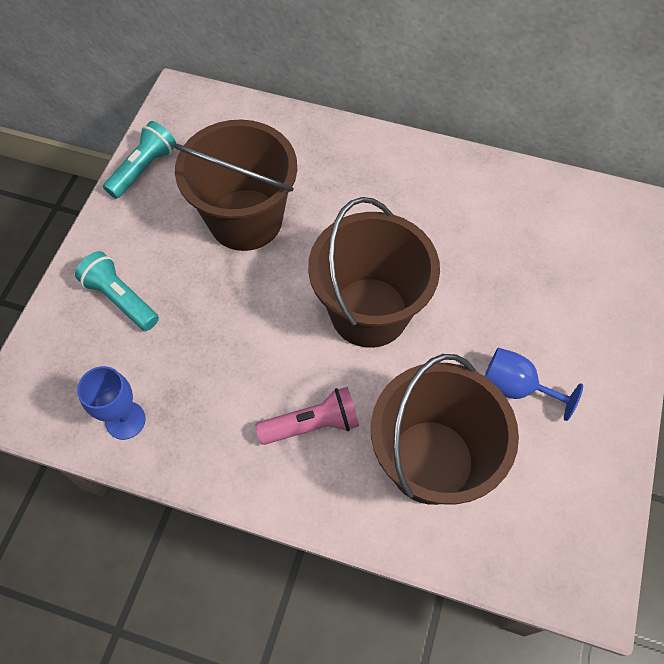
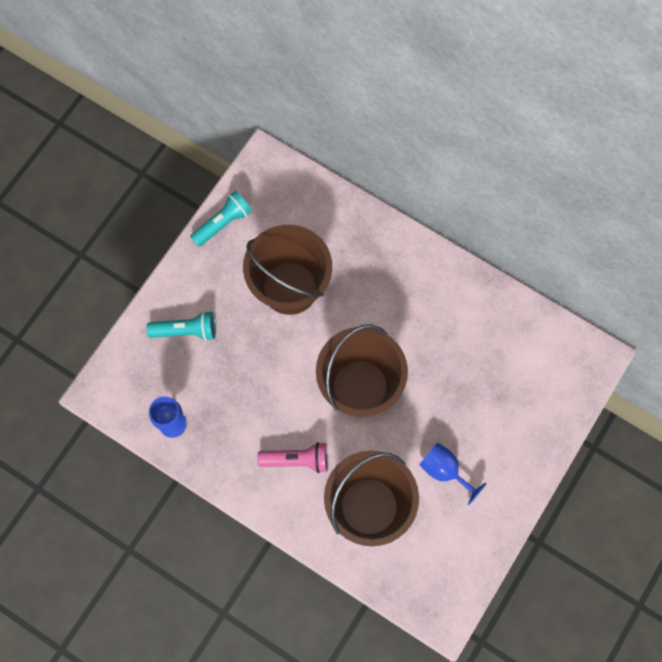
camera: 15 degrees right, 10 degrees up
turquoise flashlight [75,251,159,331] -> turquoise flashlight turned 120 degrees clockwise [146,311,216,341]

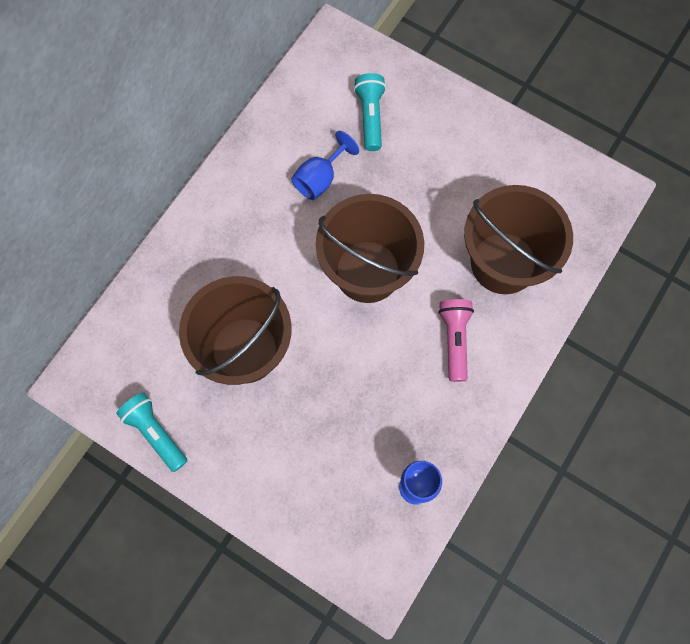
camera: 90 degrees left, 0 degrees up
turquoise flashlight [146,311,216,341] -> turquoise flashlight moved to [354,73,386,151]
blue goblet [419,442,487,505] -> blue goblet moved to [291,131,359,200]

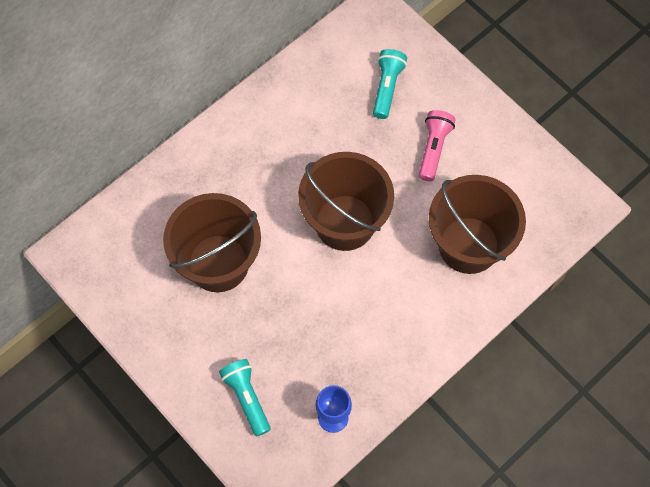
camera: 15 degrees right, 5 degrees down
turquoise flashlight [116,392,187,472] -> turquoise flashlight moved to [219,359,271,437]
blue goblet [291,131,359,200] -> none
pink flashlight [438,299,474,382] -> pink flashlight moved to [419,110,456,181]

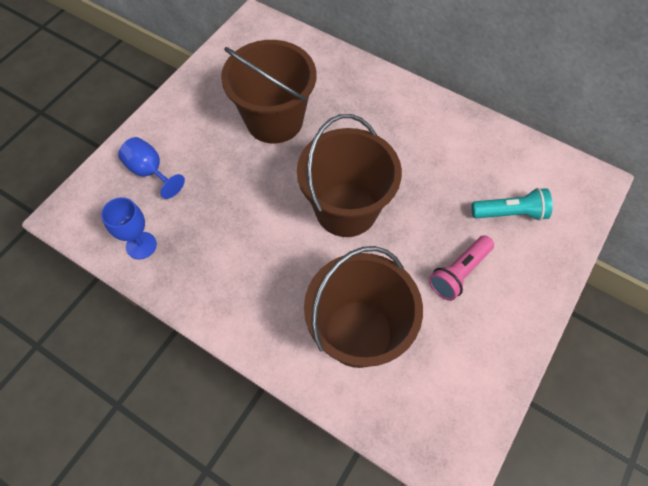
camera: 75 degrees right, 5 degrees down
turquoise flashlight [219,359,271,437] -> blue goblet [118,137,185,199]
pink flashlight [419,110,456,181] -> pink flashlight turned 135 degrees clockwise [429,235,494,301]

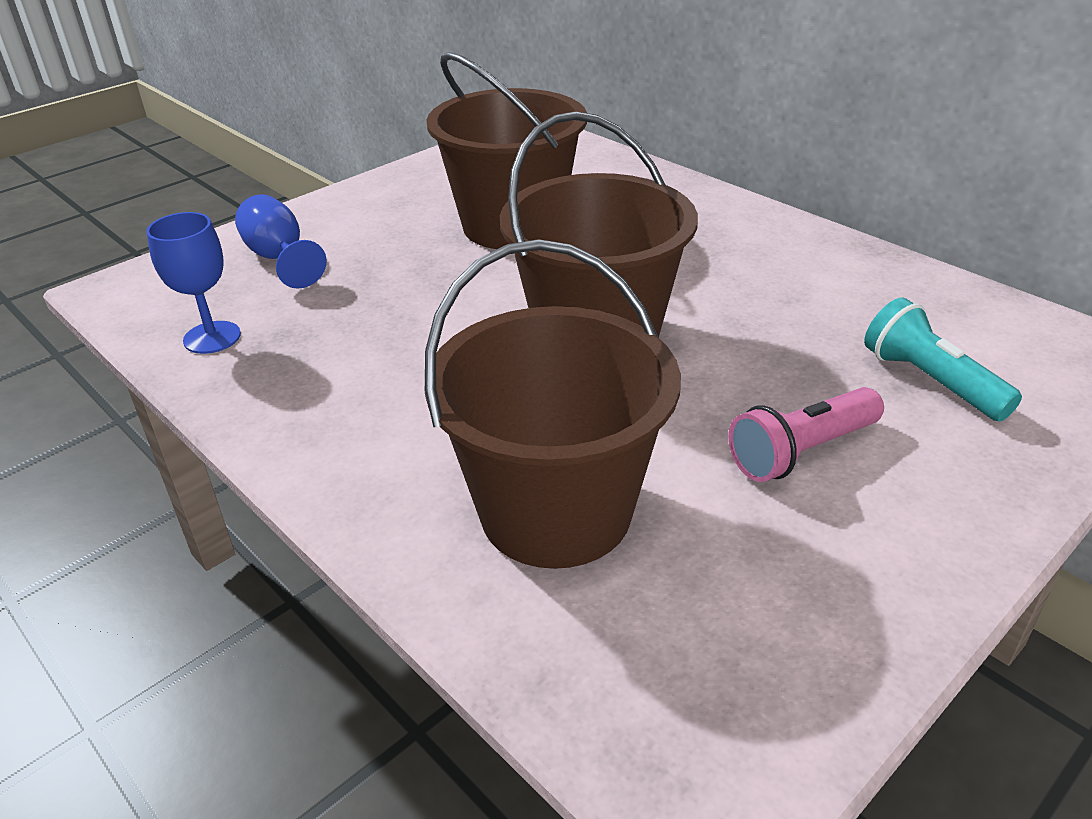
camera: 15 degrees right, 25 degrees down
turquoise flashlight [471,188,553,221] -> turquoise flashlight turned 135 degrees counterclockwise [864,297,1022,421]

